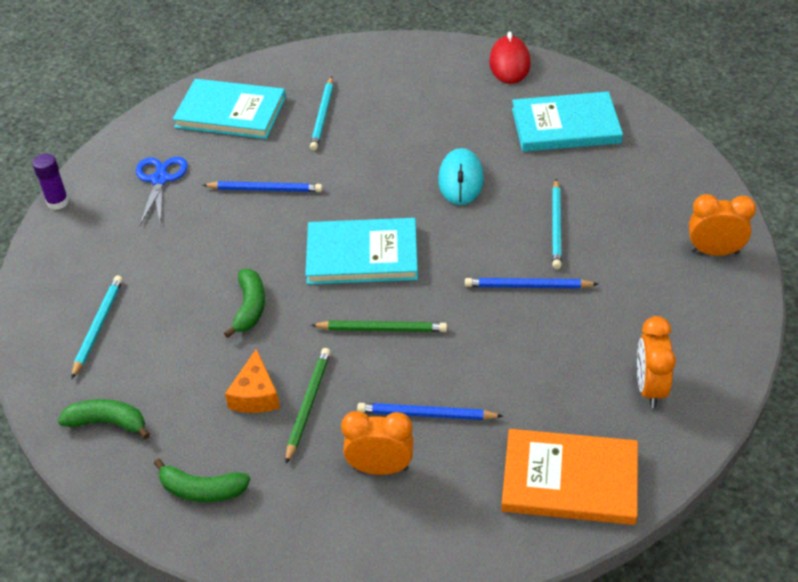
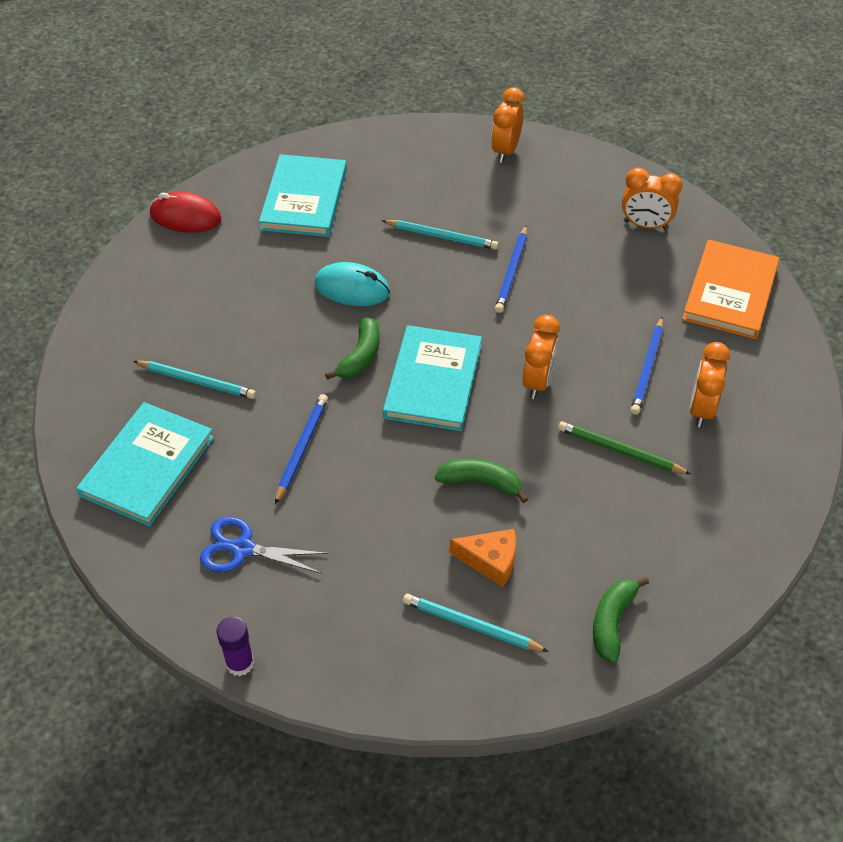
camera: 80 degrees left, 5 degrees up
green banana [154,458,250,502] -> green banana moved to [325,317,380,380]
orange cheese [225,349,280,413] -> orange cheese moved to [449,529,516,587]
green pencil [311,321,447,332] -> orange clock [522,315,560,399]

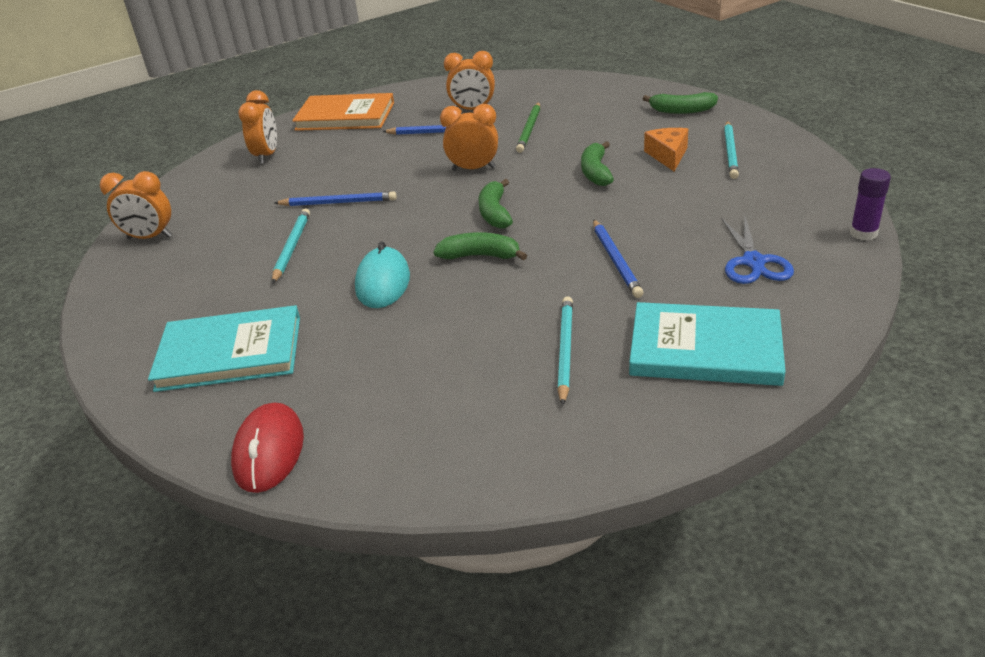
camera: 100 degrees left, 15 degrees down
blue pencil [275,394,328,504] -> blue pencil turned 105 degrees counterclockwise [593,219,644,298]
turquoise book [383,325,482,431] -> green banana [478,179,513,229]

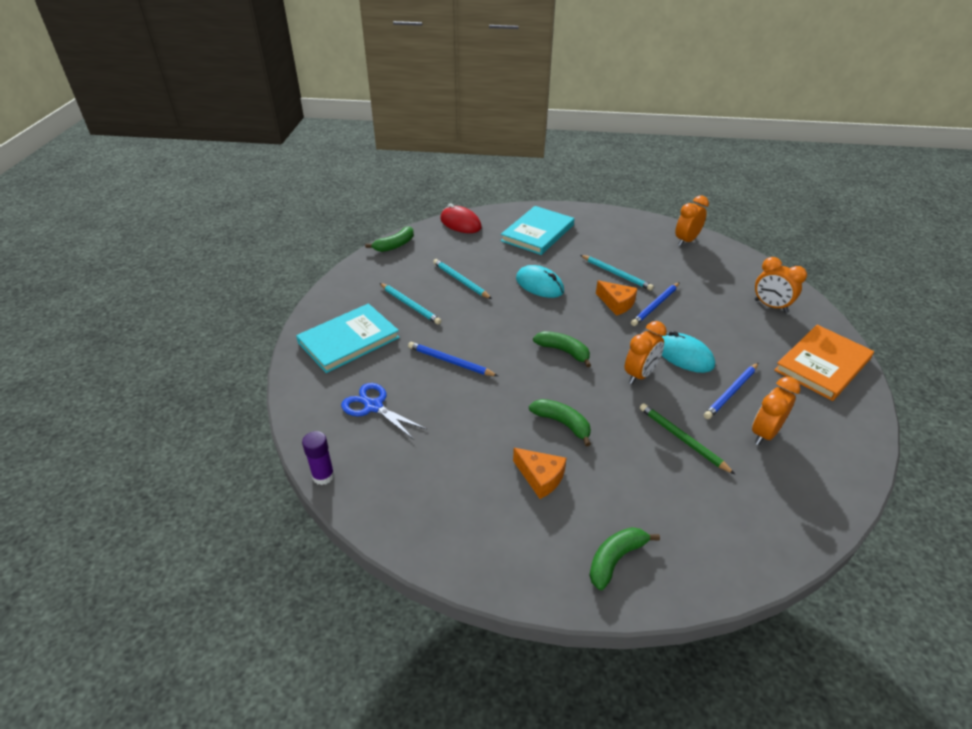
camera: 125 degrees right, 5 degrees up
green banana [433,232,527,260] -> green banana moved to [365,226,414,252]
turquoise pencil [724,121,739,179] -> turquoise pencil moved to [433,259,492,299]
none -> orange cheese [596,281,638,316]
none -> turquoise mouse [661,331,715,373]

